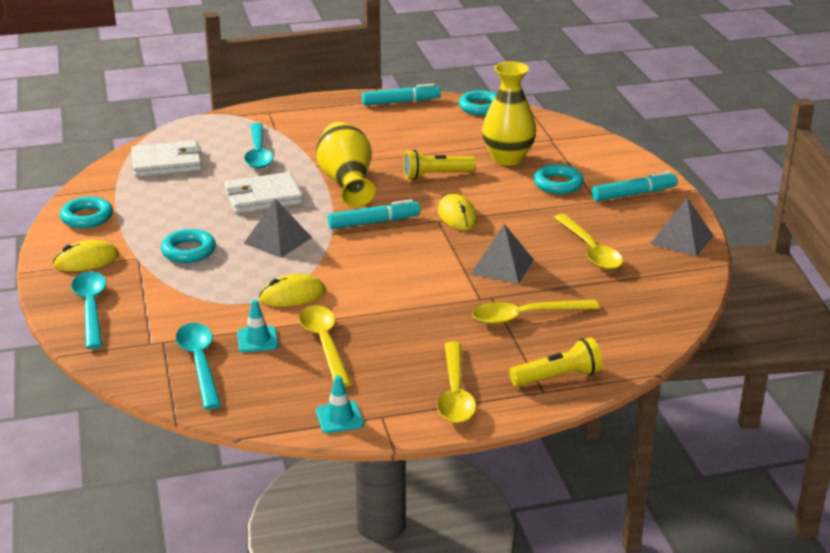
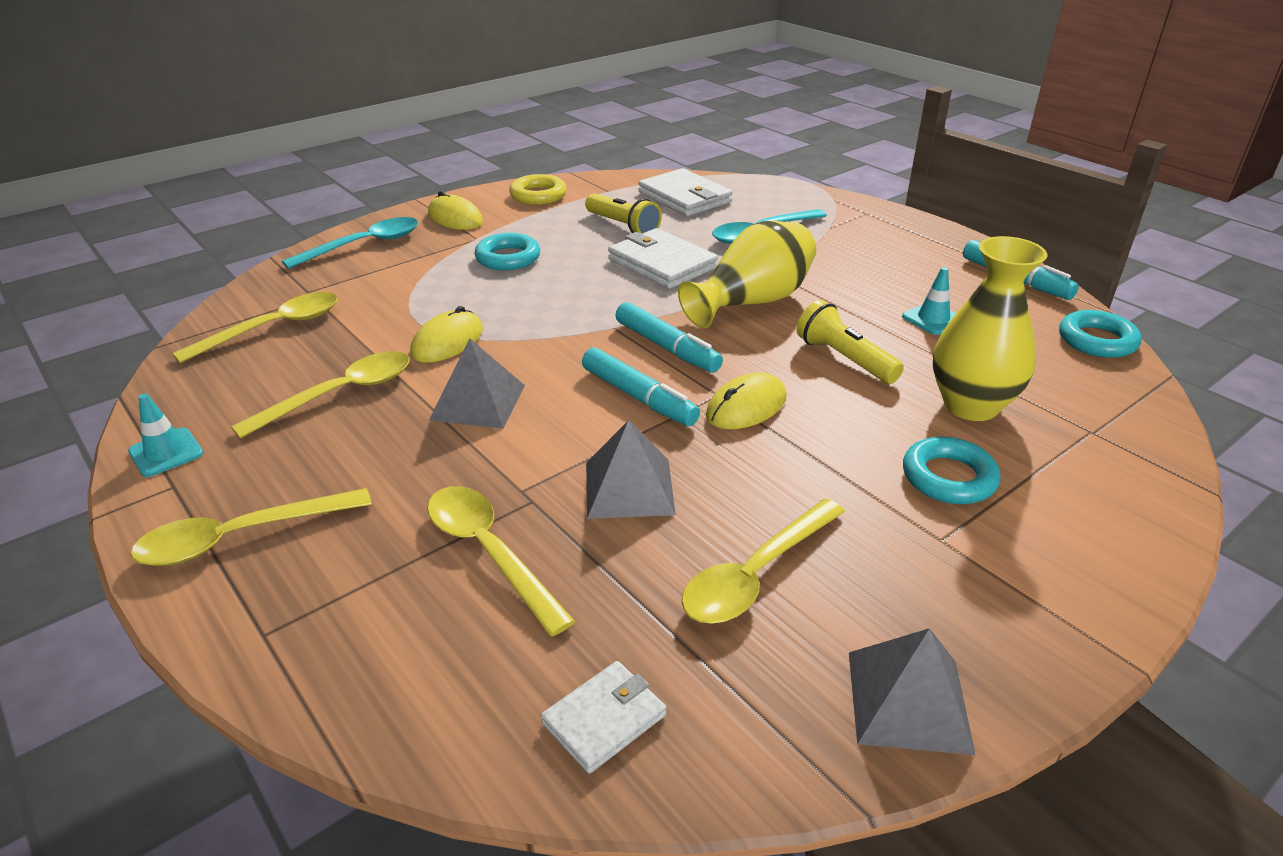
camera: 65 degrees right, 5 degrees up
turquoise ring [60,196,113,228] -> yellow ring [509,174,567,205]
turquoise spoon [176,323,221,409] -> yellow spoon [172,292,338,363]
turquoise traffic cone [237,299,278,352] -> turquoise traffic cone moved to [902,267,956,335]
grey pyramid [244,198,312,258] -> grey pyramid moved to [429,338,525,429]
yellow mouse [259,274,326,307] -> yellow mouse turned 75 degrees clockwise [410,306,483,363]
yellow flashlight [509,337,603,387] -> yellow flashlight moved to [585,193,662,233]
turquoise marker [592,171,677,201] -> turquoise marker moved to [582,348,700,426]
none -> white wallet [541,661,666,774]

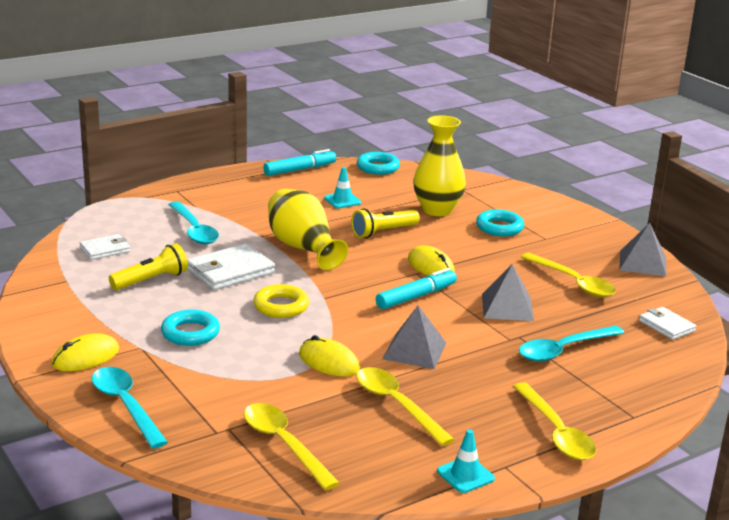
camera: 85 degrees left, 10 degrees down
yellow spoon [427,486,575,636] -> turquoise spoon [519,326,624,362]
yellow ring [509,174,567,205] -> yellow ring moved to [253,284,309,318]
turquoise marker [615,302,723,373] -> none
white wallet [638,168,733,216] -> white wallet [80,234,130,260], size x0.60

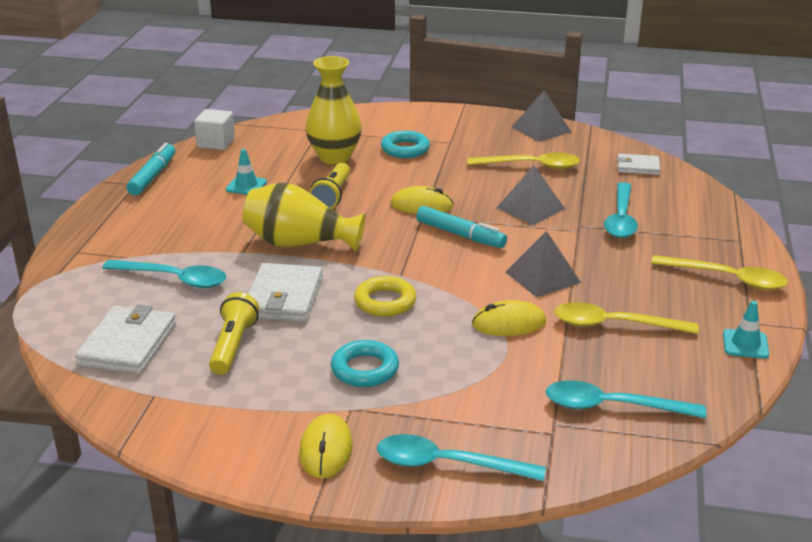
camera: 45 degrees left, 5 degrees up
white wallet [80,234,130,260] -> white wallet [75,305,176,374], size x1.68
yellow spoon [244,403,340,490] -> turquoise spoon [545,380,706,418]
turquoise ring [357,152,400,175] -> white cube [194,109,235,150]
turquoise marker [376,268,457,309] -> turquoise marker turned 120 degrees clockwise [416,206,507,248]

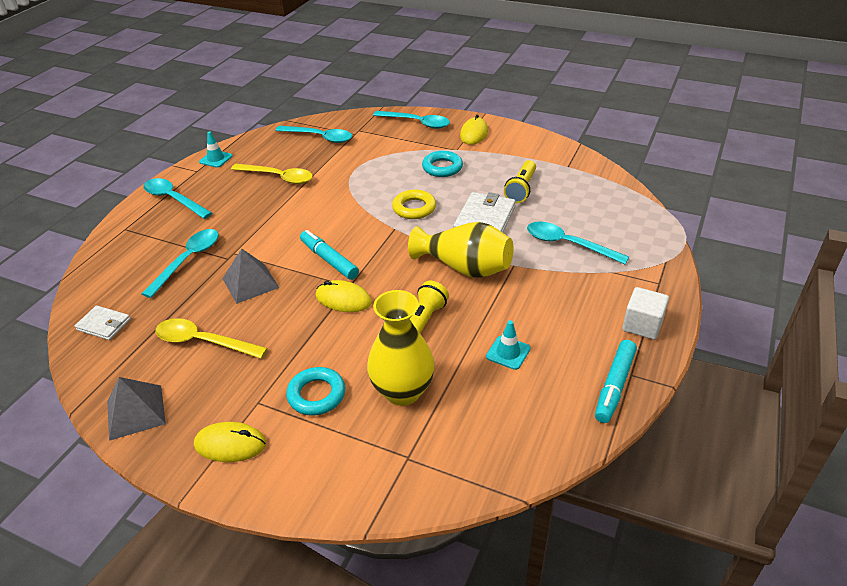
camera: 165 degrees left, 10 degrees up
white wallet [75,305,176,374] -> none
white cube [194,109,235,150] -> white cube moved to [622,287,669,340]
yellow mouse [472,300,546,336] -> yellow mouse moved to [194,422,266,462]
grey pyramid [506,231,581,297] -> none
yellow spoon [651,255,788,290] -> turquoise spoon [144,178,212,219]

